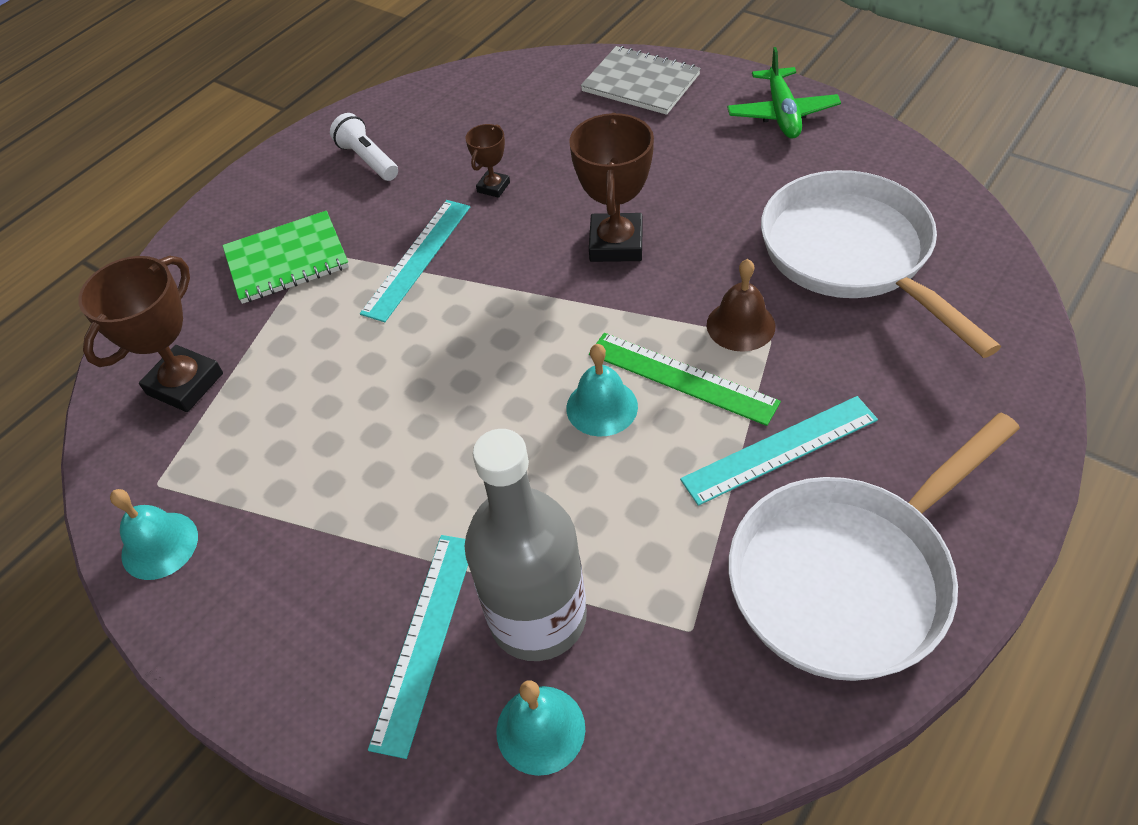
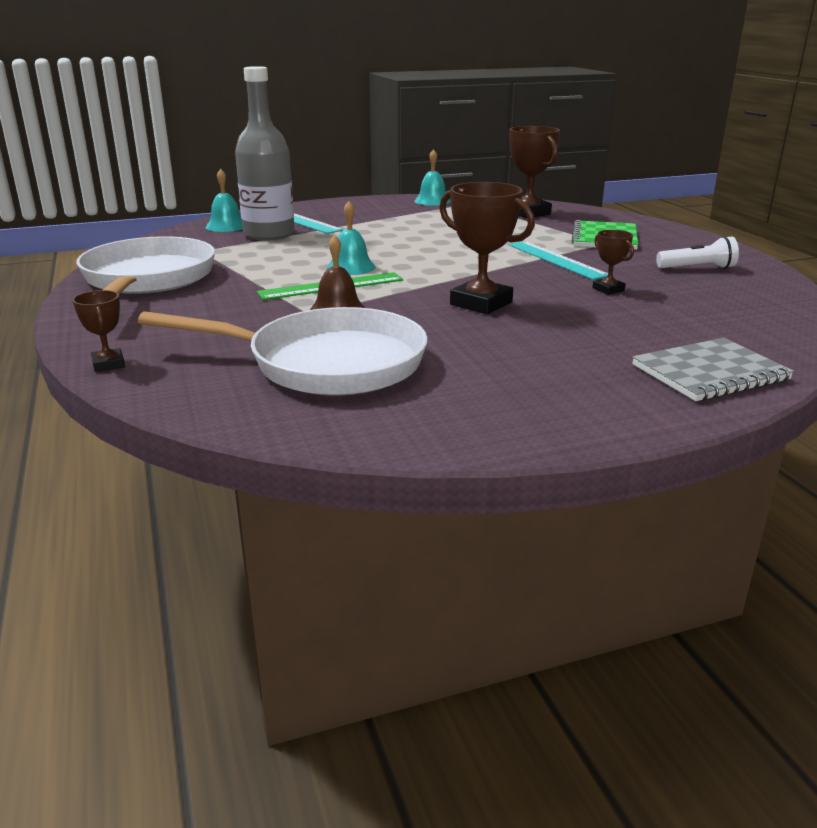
camera: 120 degrees right, 25 degrees down
turquoise ruler [680,396,878,506] -> none
green plane [727,47,841,138] -> none
none -> brown trophy [72,290,125,372]

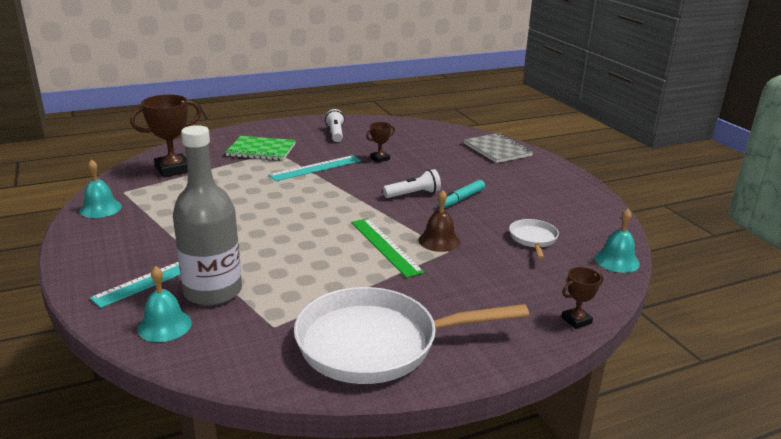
camera: 95 degrees left, 0 degrees up
white pan [138,307,428,396] -> white pan [509,219,559,259], size x0.45
turquoise bell [327,201,376,275] -> turquoise bell moved to [595,209,640,273]
brown trophy [439,182,535,314] -> white flashlight [383,169,441,198]
none -> turquoise marker [438,180,485,208]

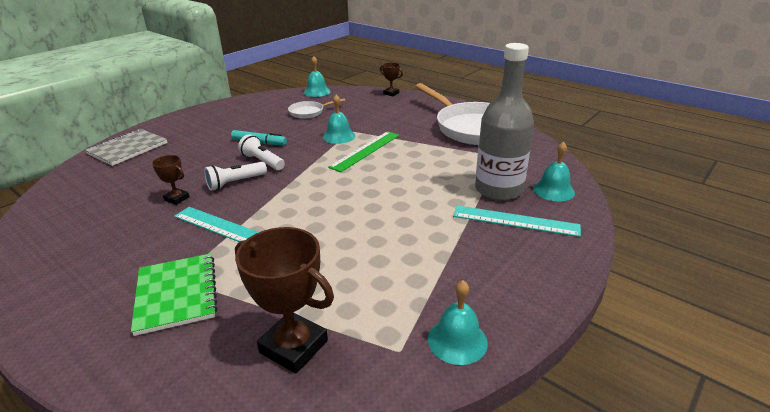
camera: 115 degrees left, 5 degrees up
white flashlight [325,109,345,142] -> white flashlight moved to [204,162,267,191]
brown bell [419,190,461,252] -> turquoise bell [323,95,355,144]

